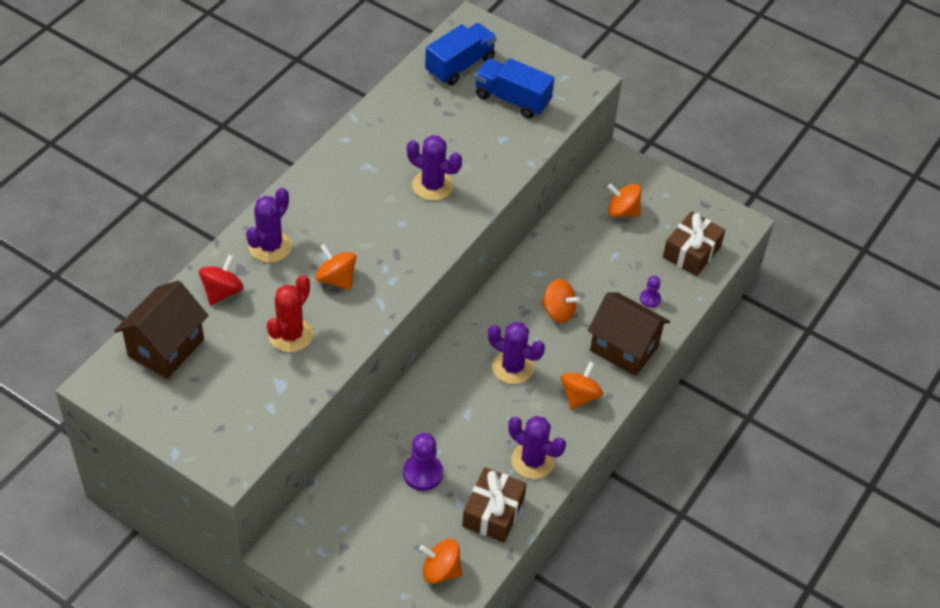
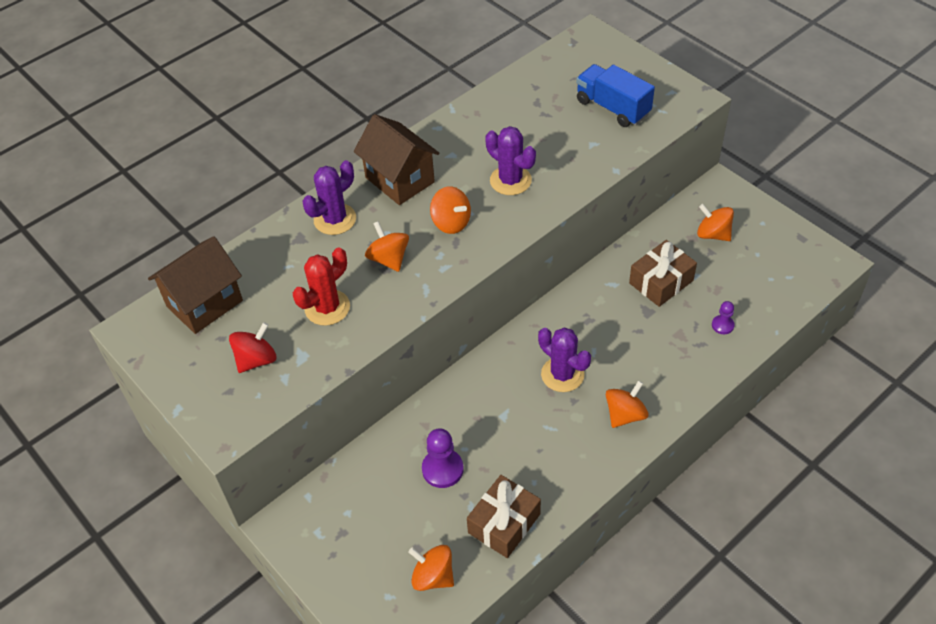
camera: 20 degrees right, 0 degrees up
red spinning top [199,255,244,305] -> red spinning top moved to [229,322,276,373]
blue truck [425,23,497,85] -> none
purple cactus [508,416,566,479] -> none
orange spinning top [541,279,580,323] -> orange spinning top moved to [430,186,471,234]
brown house [588,293,670,376] -> brown house moved to [354,114,439,205]
brown gift [663,211,725,276] -> brown gift moved to [629,240,697,307]

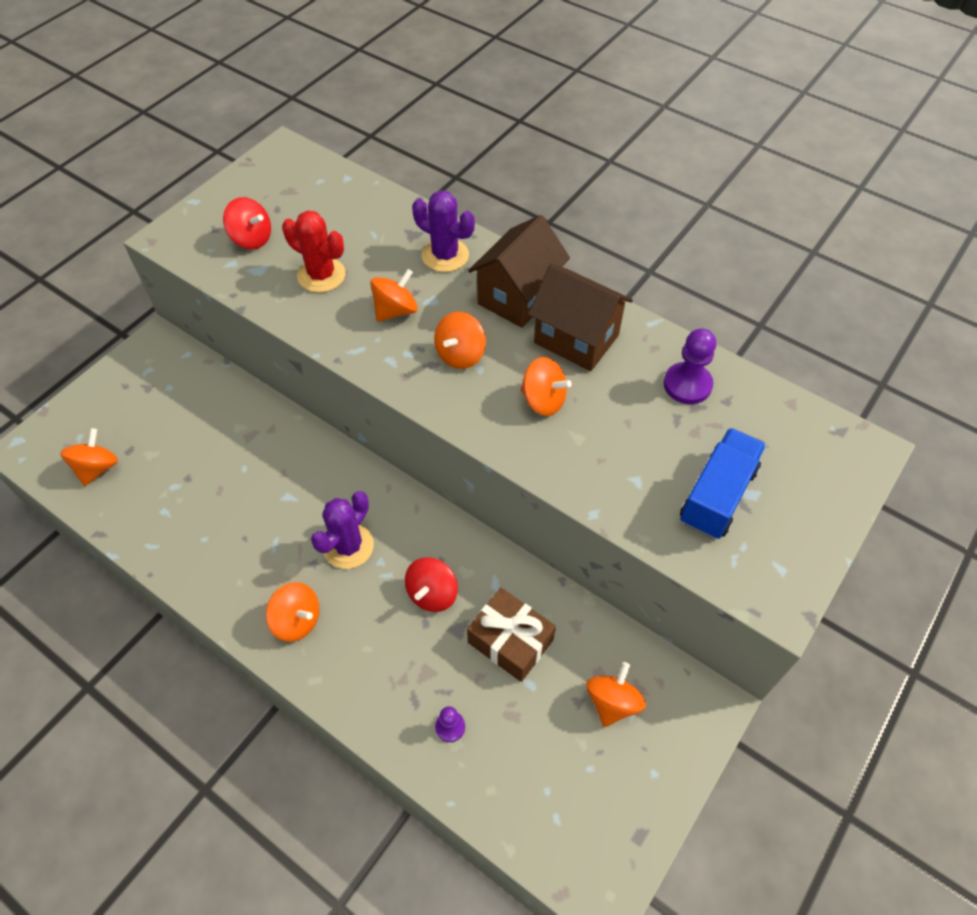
camera: 75 degrees right, 5 degrees up
brown house [148,236,243,334] -> brown house moved to [528,264,633,371]
purple pawn [422,428,464,488] -> purple pawn moved to [664,328,716,404]
brown gift [467,475,541,558] -> none
purple cactus [485,126,536,195] -> orange spinning top [521,357,572,416]
none -> red spinning top [405,557,458,612]

